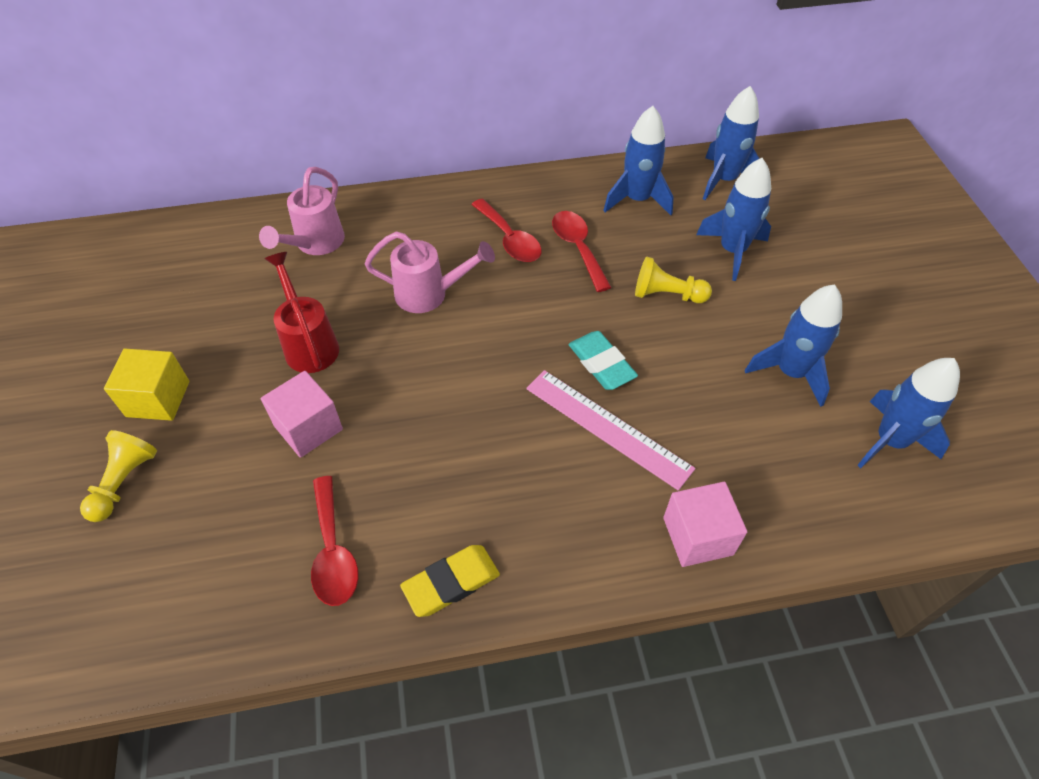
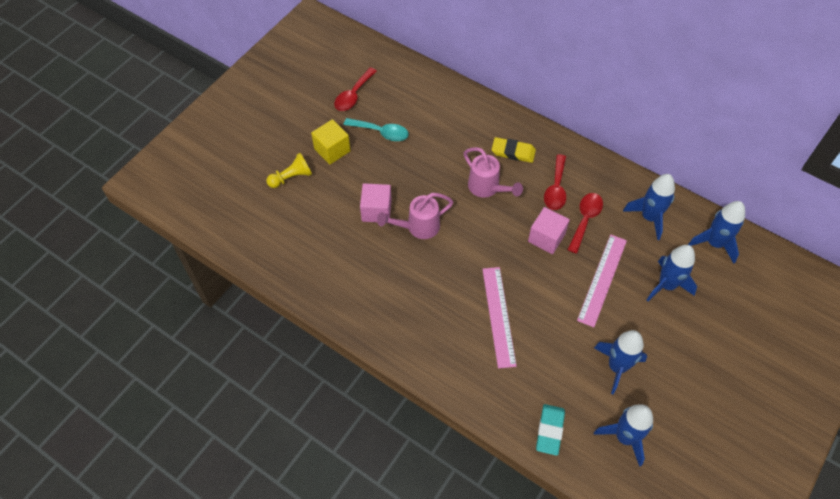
camera: 45 degrees right, 5 degrees up
pink watering can [259,167,345,255] -> pink watering can moved to [377,193,453,239]
red watering can [265,252,339,373] -> none
red spoon [311,476,358,606] -> red spoon moved to [334,67,377,111]
yellow eraser [400,545,500,617] -> yellow eraser moved to [491,137,536,163]
turquoise eraser [568,331,638,390] -> turquoise eraser moved to [536,404,565,456]
yellow pawn [635,257,712,303] -> pink ruler [577,235,627,327]
pink cube [663,482,747,567] -> pink cube moved to [528,207,570,254]
none -> turquoise spoon [344,118,409,141]

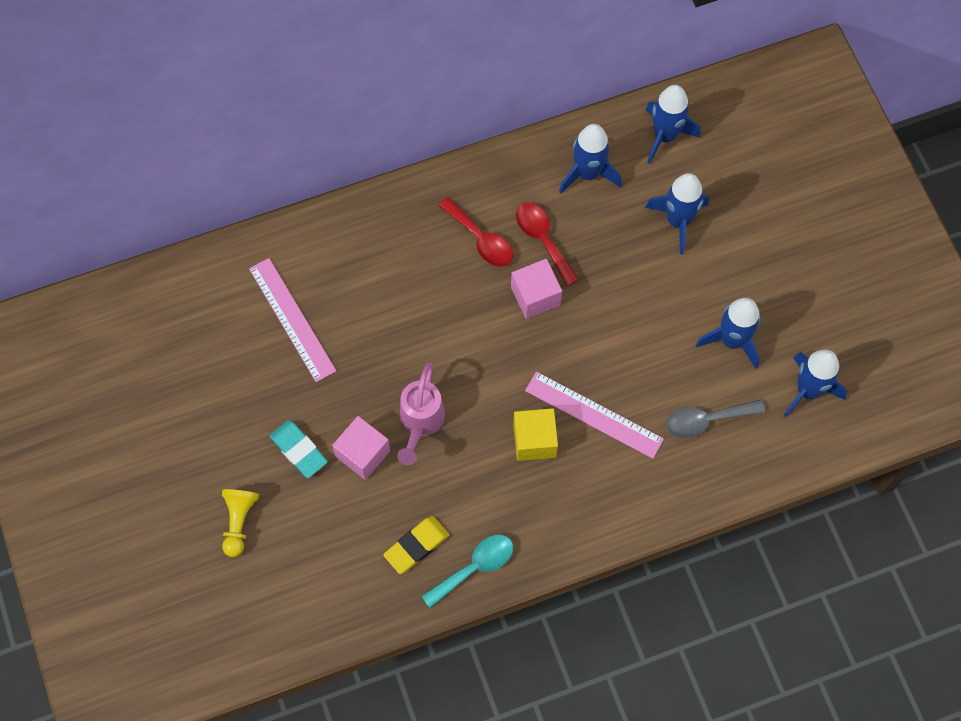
camera: 55 degrees left, 10 degrees up
yellow cube [311,119,350,165] -> yellow cube moved to [513,408,558,461]
red spoon [334,67,377,111] -> none
turquoise spoon [344,118,409,141] -> turquoise spoon moved to [421,535,513,608]
pink watering can [464,147,523,198] -> none
yellow eraser [491,137,536,163] -> yellow eraser moved to [383,516,449,574]
turquoise eraser [536,404,565,456] -> turquoise eraser moved to [269,420,328,478]
pink ruler [577,235,627,327] -> pink ruler moved to [249,258,336,382]
none -> grey spoon [666,400,765,438]

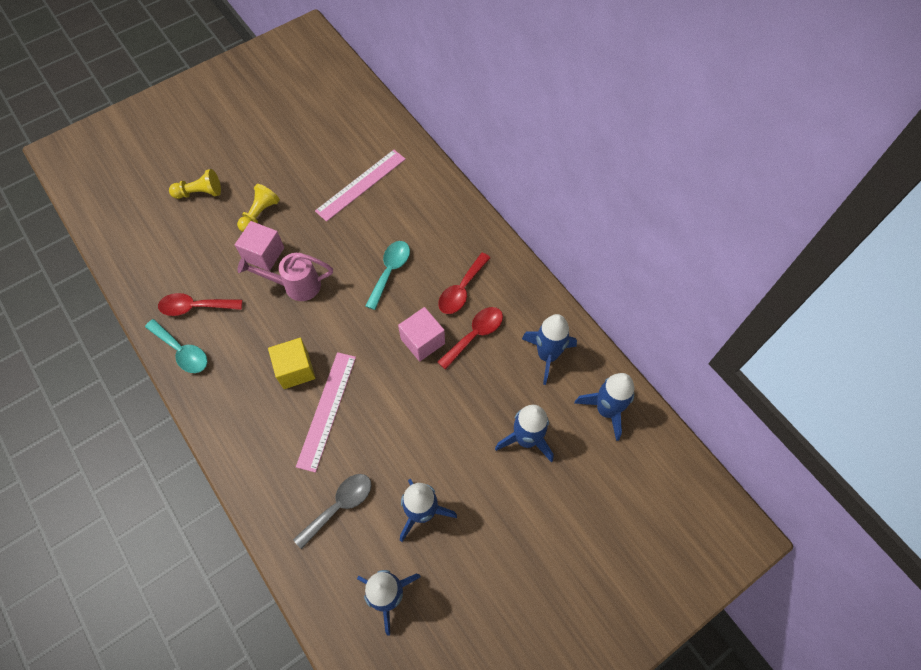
camera: 75 degrees right, 5 degrees down
turquoise eraser [269,420,328,478] -> yellow pawn [237,184,280,232]
yellow eraser [383,516,449,574] -> red spoon [158,293,243,316]
grey spoon [666,400,765,438] -> grey spoon turned 75 degrees clockwise [293,474,371,549]
none -> turquoise spoon [365,241,410,310]

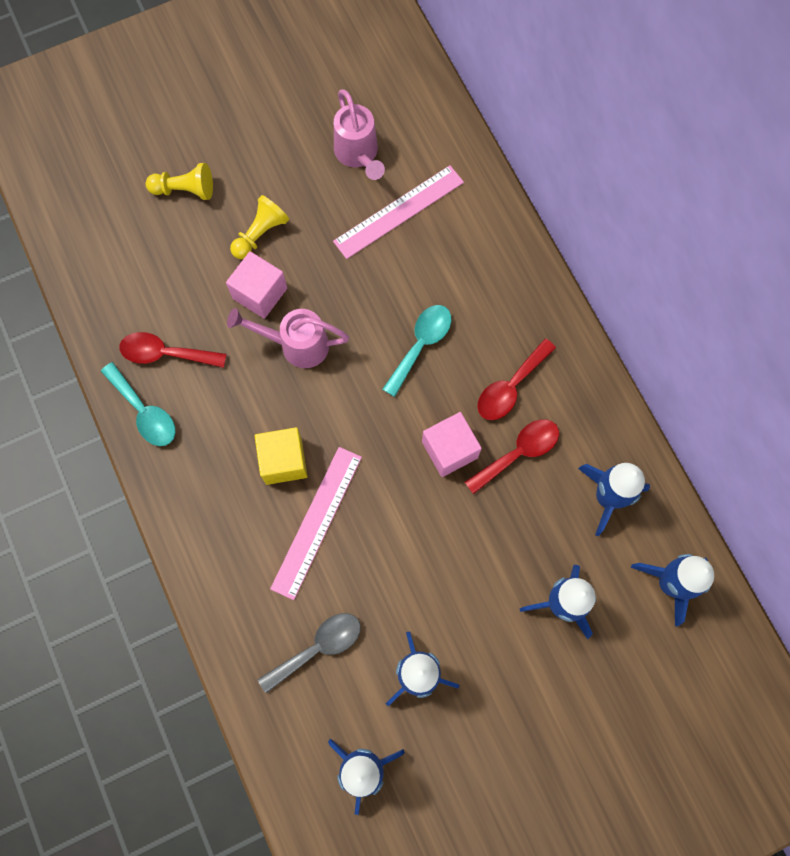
camera: 10 degrees right, 10 degrees up
none -> pink watering can [334,89,385,180]

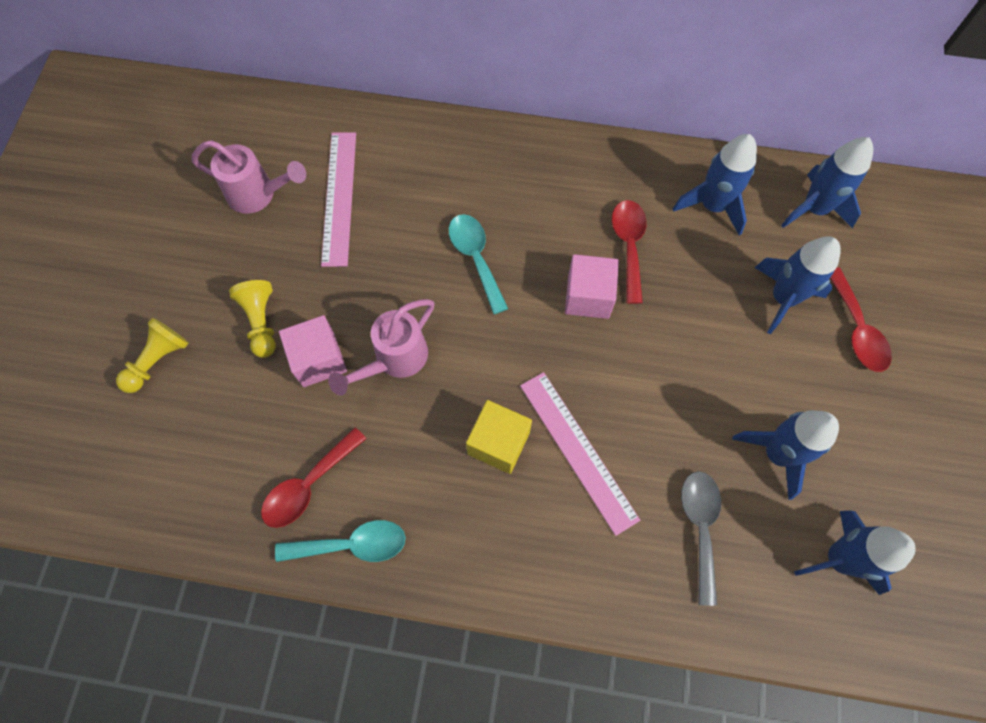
camera: 55 degrees left, 5 degrees down
red spoon [477,339,556,420] -> red spoon moved to [830,267,892,372]

